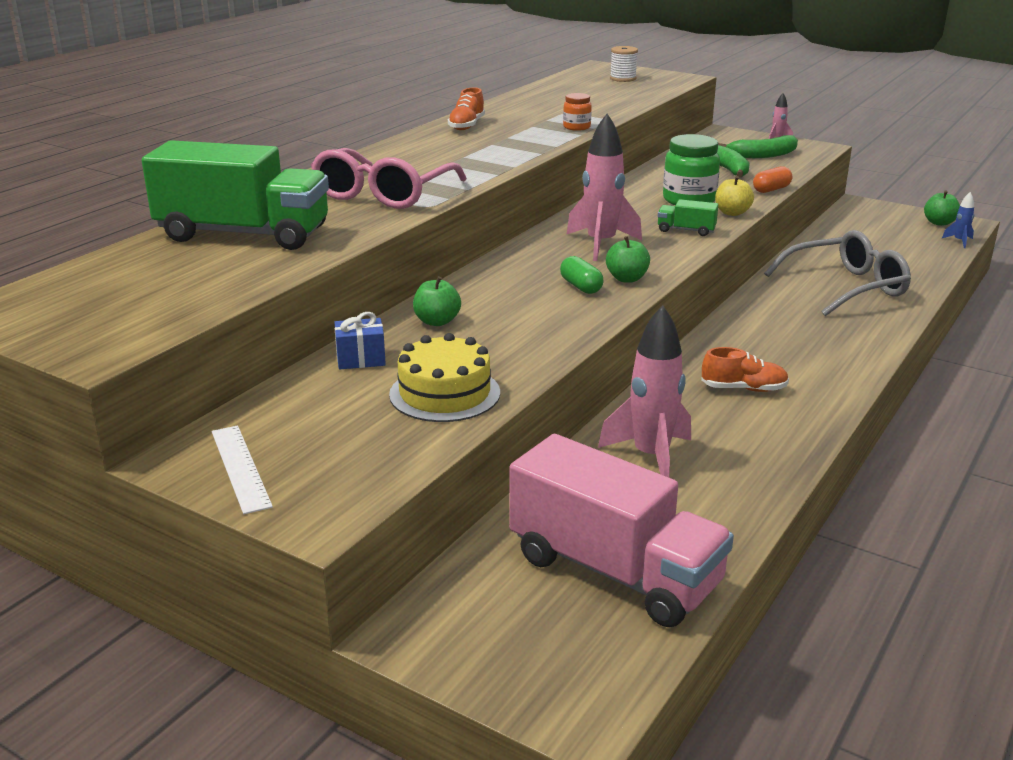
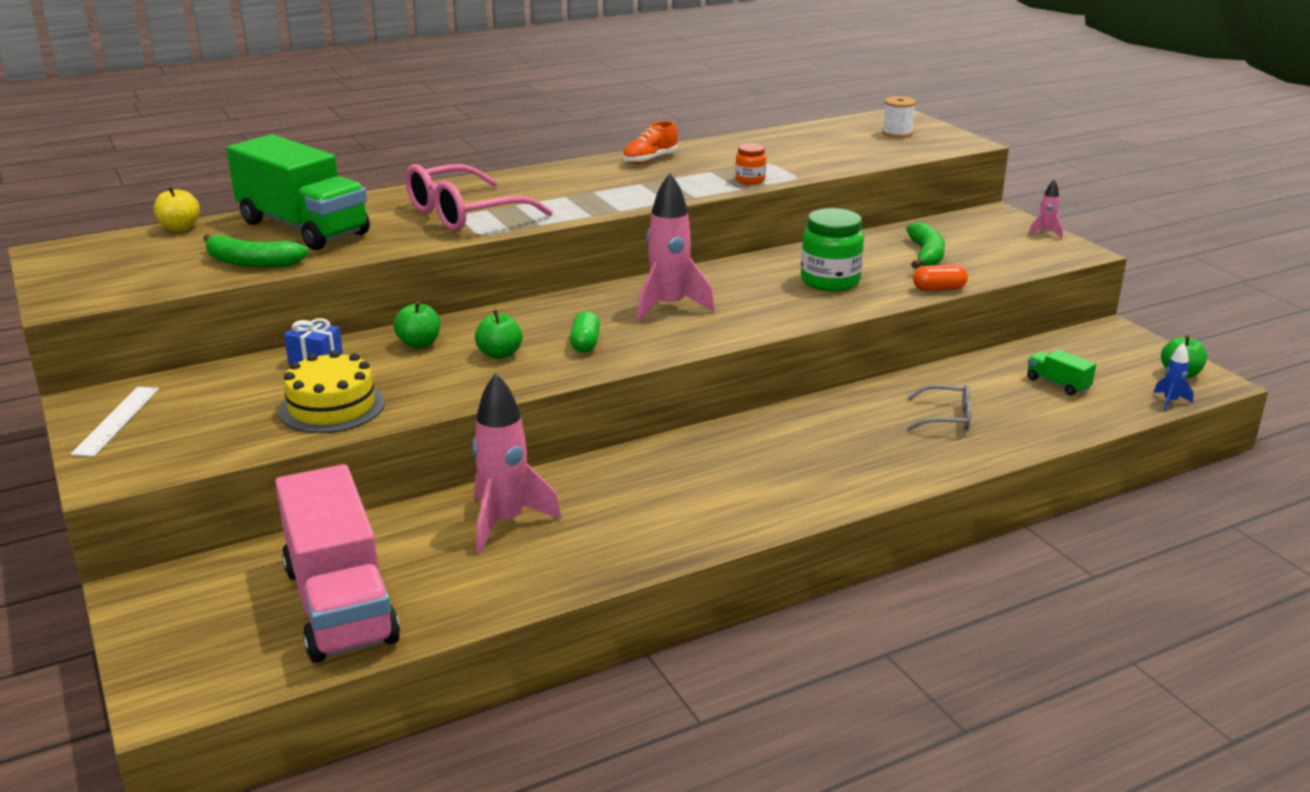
camera: 30 degrees right, 0 degrees up
green apple [606,236,650,283] -> green apple moved to [475,310,523,359]
green truck [658,199,718,236] -> green truck moved to [1027,350,1096,395]
orange shoe [701,347,789,392] -> none
yellow apple [715,176,754,216] -> yellow apple moved to [154,186,200,231]
green banana [718,135,798,158] -> green banana moved to [203,234,309,268]
grey glasses [764,230,911,316] -> grey glasses [907,385,971,431], size x0.53

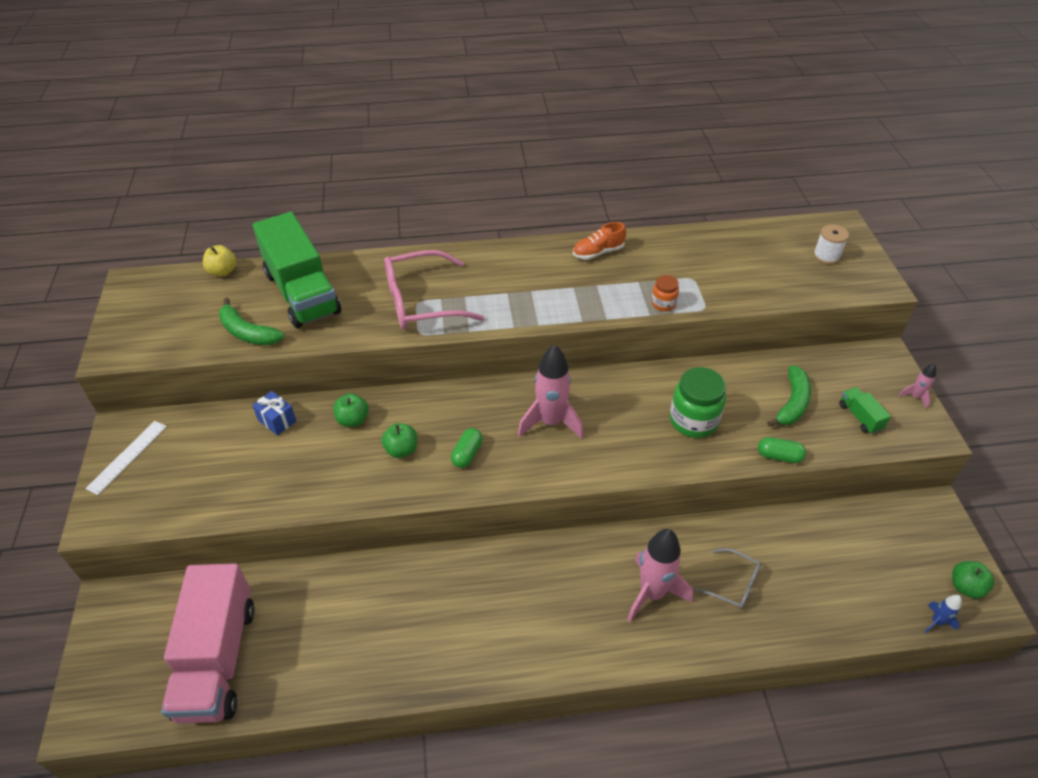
camera: 20 degrees right, 20 degrees up
yellow cake [279,350,385,433] -> none
pink rocket [472,373,561,553] -> pink rocket moved to [627,529,693,622]
orange capsule [913,265,968,291] -> green capsule [758,437,806,463]
green truck [1027,350,1096,395] -> green truck moved to [839,387,891,434]

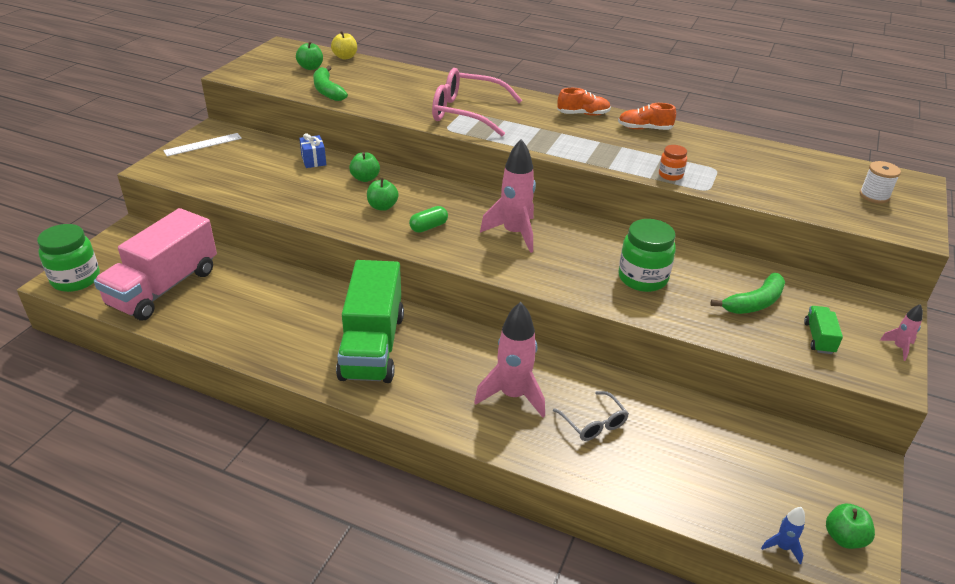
camera: 30 degrees right, 10 degrees down
green truck [253,212,341,328] -> green truck moved to [336,260,404,383]
green capsule [758,437,806,463] -> none
none -> green jar [37,224,100,292]
none -> green apple [296,41,323,70]
none -> orange shoe [557,88,611,116]

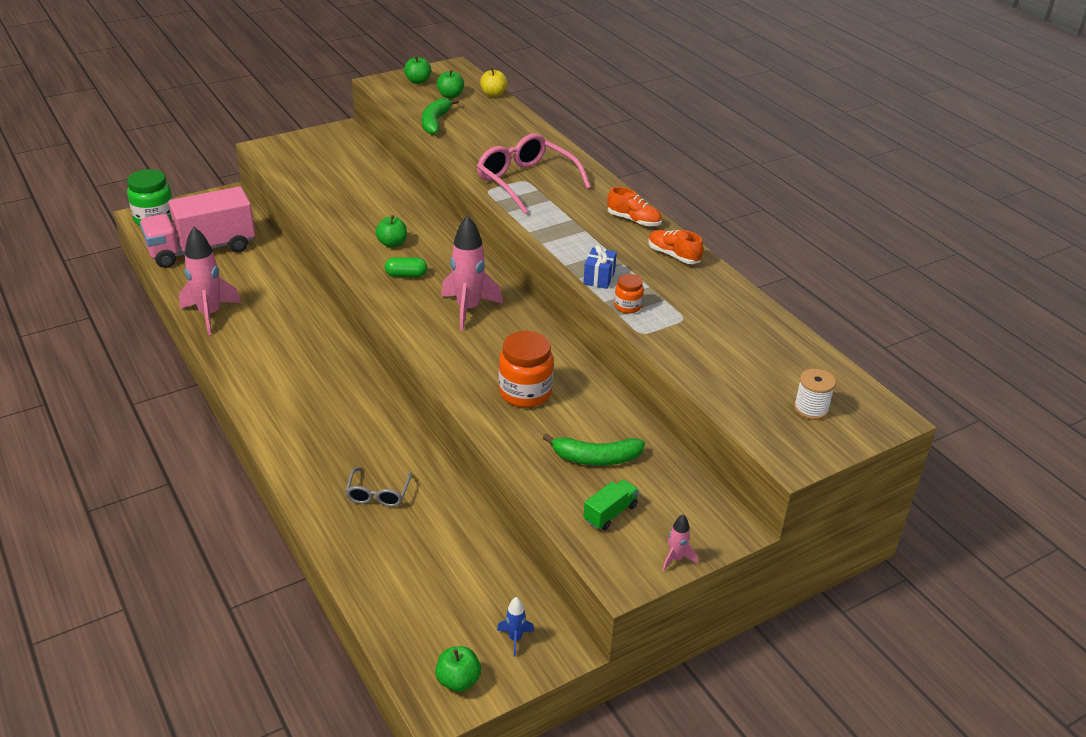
camera: 35 degrees right, 0 degrees up
white ruler [163,133,242,156] -> none
blue gift [299,134,326,168] -> blue gift moved to [583,245,617,289]
green truck [336,260,404,383] -> none
green apple [349,152,380,182] -> green apple moved to [404,56,431,84]
pink rocket [474,302,545,417] -> pink rocket moved to [179,227,241,335]
green jar [619,219,676,292] -> orange jar [499,331,554,408]
blue rocket [761,507,805,564] -> blue rocket moved to [497,597,534,657]

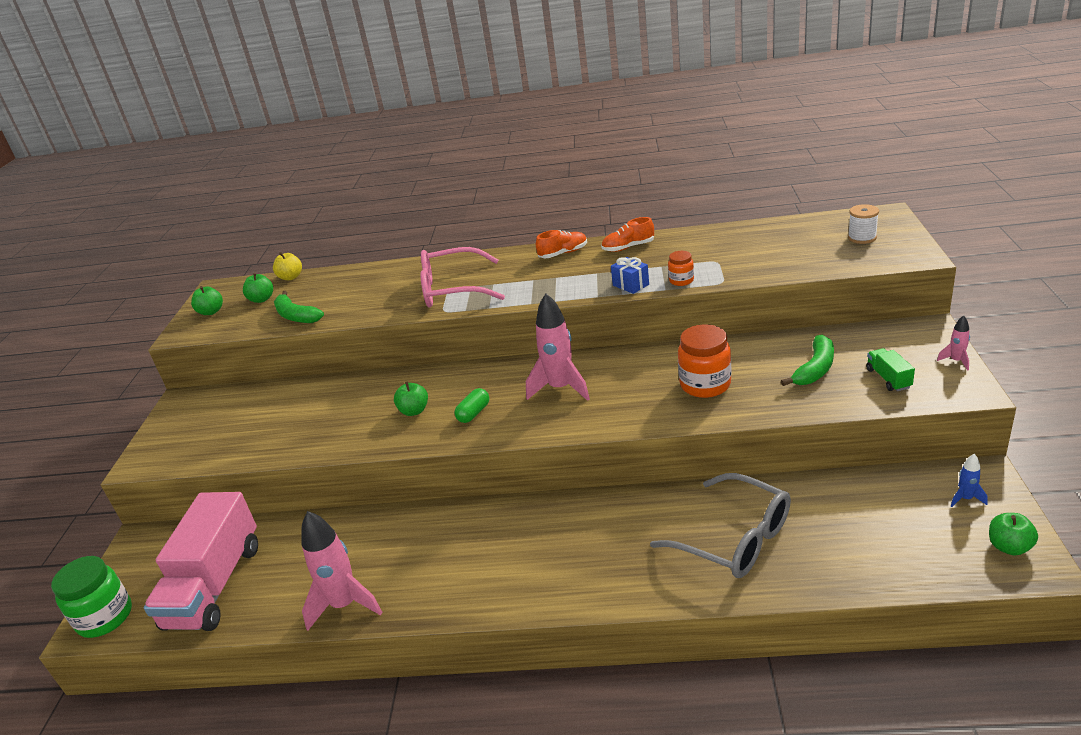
camera: 50 degrees left, 5 degrees down
grey glasses [345,467,412,507] -> grey glasses [650,473,791,578], size x1.90

